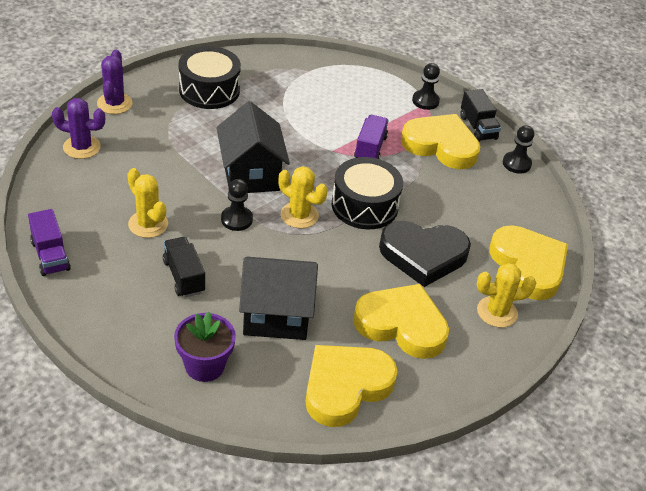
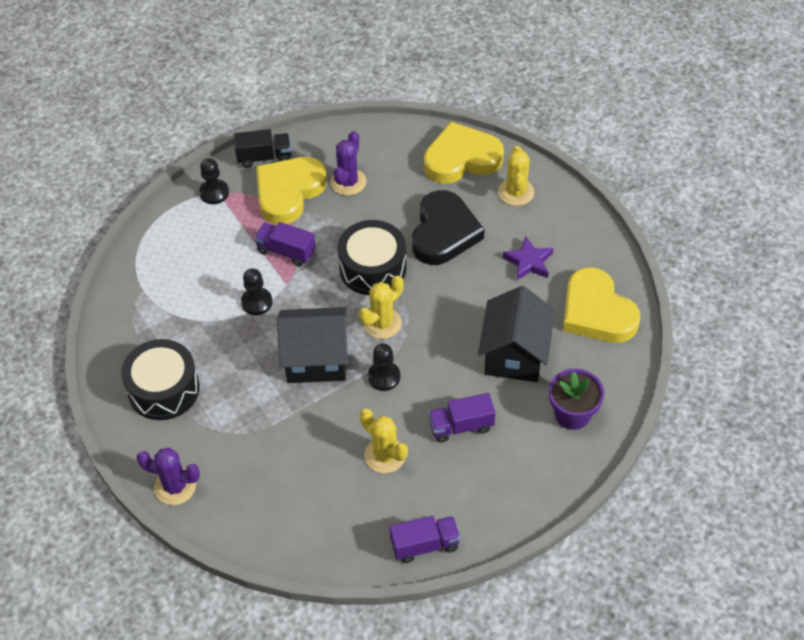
camera: 75 degrees left, 10 degrees up
purple cactus [52,98,105,159] -> purple cactus moved to [331,131,366,196]
yellow cactus [127,168,168,238] -> yellow cactus turned 75 degrees clockwise [360,409,408,473]
black truck [163,237,205,297] -> purple truck [428,393,495,443]
yellow heart [353,284,449,359] -> purple star [503,236,554,281]
black pawn [503,125,534,174] -> black pawn moved to [241,268,273,315]

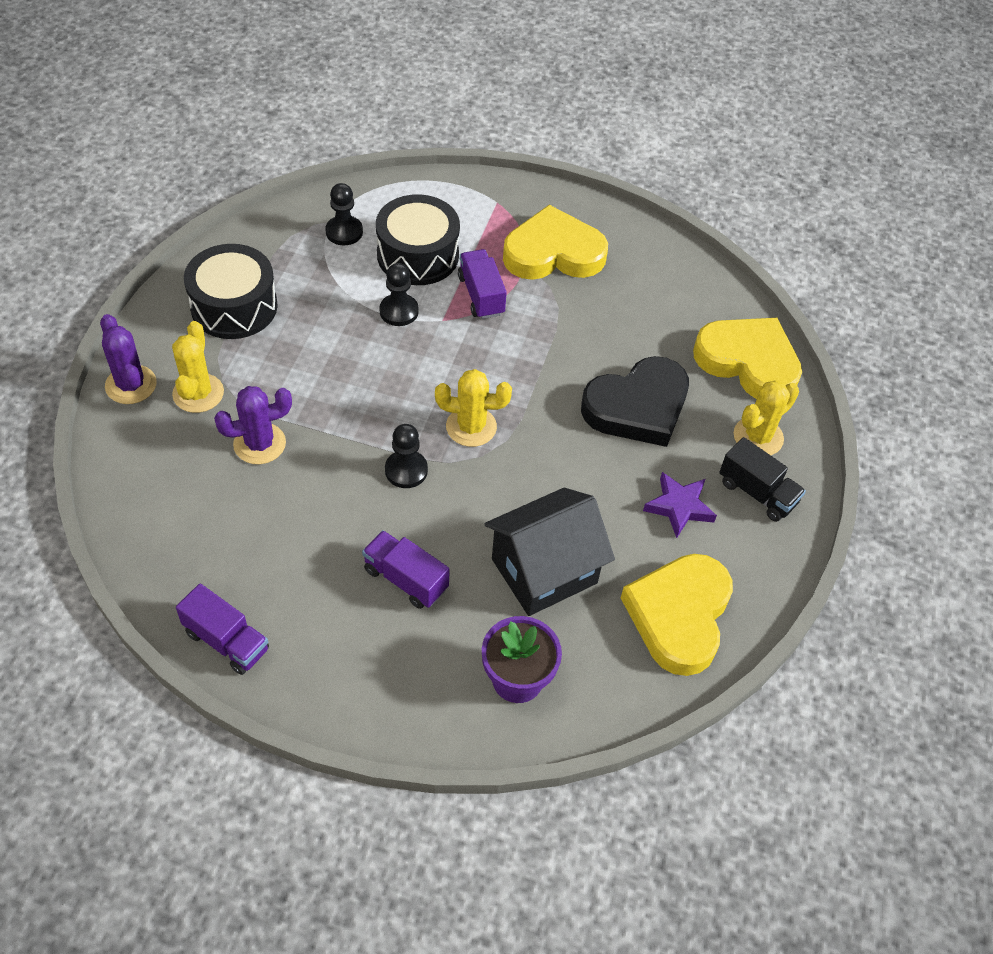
camera: 45 degrees right, 0 degrees up
black pawn [199,158,229,204] -> black pawn moved to [325,183,363,245]
black truck [234,129,291,168] -> black truck moved to [719,437,806,522]
black house [277,307,348,383] -> none
purple cactus [331,131,366,196] -> purple cactus moved to [214,386,292,464]
black drum [338,220,406,295] -> black drum moved to [376,194,460,285]
yellow cactus [360,409,408,473] -> yellow cactus moved to [172,321,224,413]

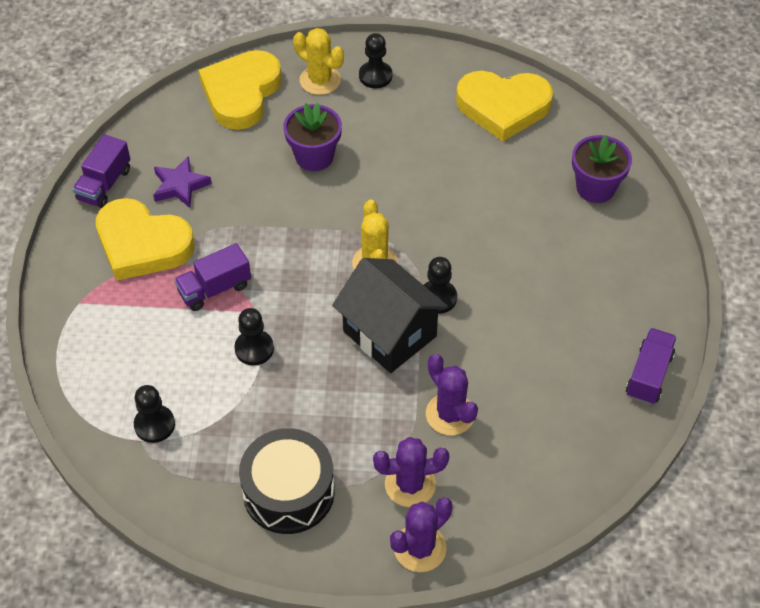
camera: 100 degrees left, 0 degrees up
yellow cactus [172,321,224,413] -> purple cactus [373,437,449,507]
purple truck [362,530,450,609] -> purple truck moved to [73,134,130,208]
black drum [376,194,460,285] -> none
black house [484,487,615,616] -> black house moved to [332,258,448,373]
yellow heart [503,205,608,280] -> yellow heart turned 45 degrees counterclockwise [96,198,195,281]
black heart [581,356,689,447] -> purple flower pot [283,103,342,171]
purple star [643,472,717,538] -> purple star moved to [153,156,212,208]
black truck [719,437,806,522] -> black pawn [359,33,392,88]

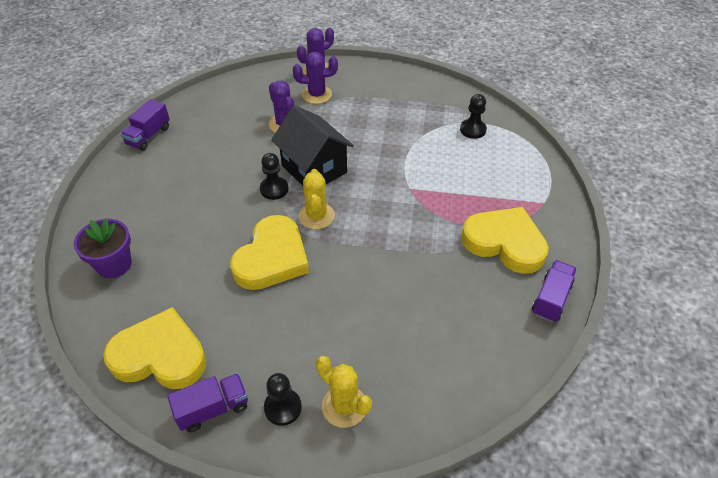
camera: 175 degrees left, 5 degrees down
purple star [153,156,212,208] -> none
purple truck [174,243,251,311] -> purple truck moved to [167,373,248,432]
yellow heart [199,50,282,130] -> yellow heart moved to [230,215,309,290]
black pawn [234,308,274,366] -> none
black drum [239,428,334,534] -> none
purple flower pot [283,103,342,171] -> none

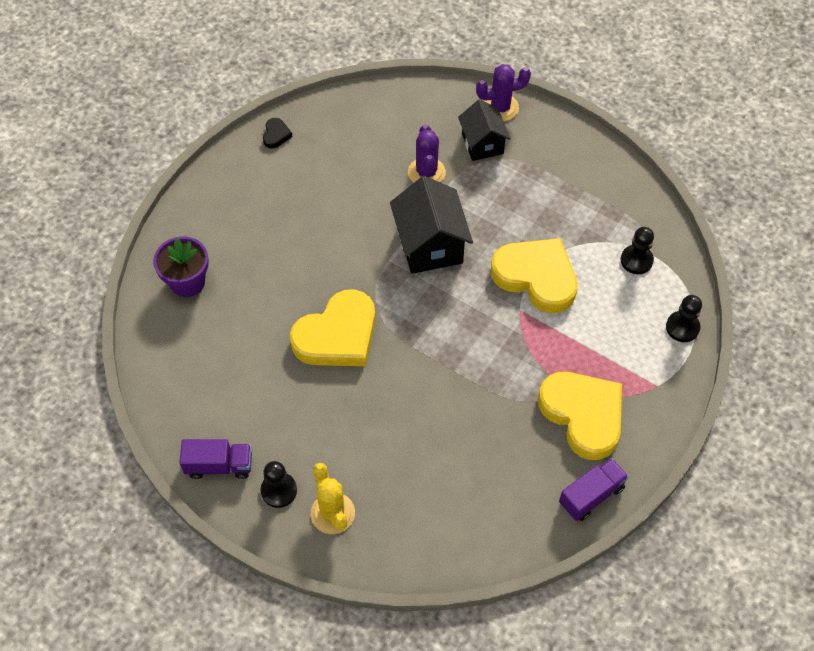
camera: 25 degrees right, 10 degrees up
yellow heart [103,307,207,389] -> yellow heart moved to [491,238,578,313]
purple truck [120,99,170,151] -> black heart [263,118,293,148]
black pawn [260,153,288,200] -> black pawn moved to [666,295,702,342]
purple cactus [293,52,338,104] -> black house [458,99,511,161]
yellow cactus [299,169,335,229] -> none

